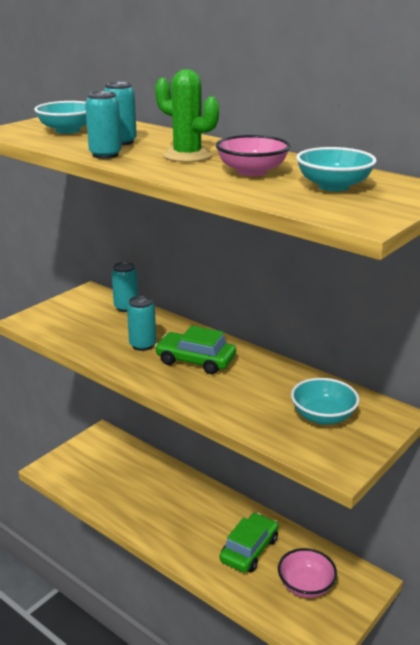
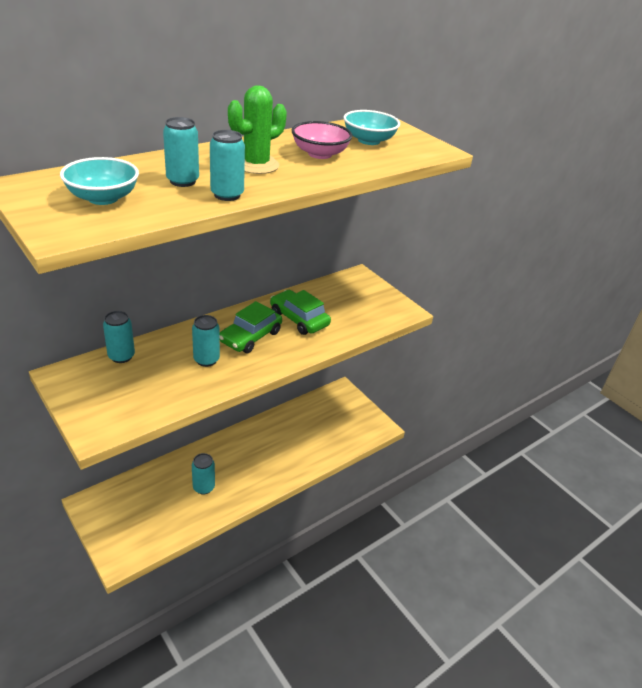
camera: 80 degrees left, 10 degrees up
green car [220,513,279,573] -> green car moved to [270,290,331,335]
pink bowl [278,548,337,598] -> none
turquoise bowl [291,378,360,425] -> none
none -> turquoise can [192,453,215,494]

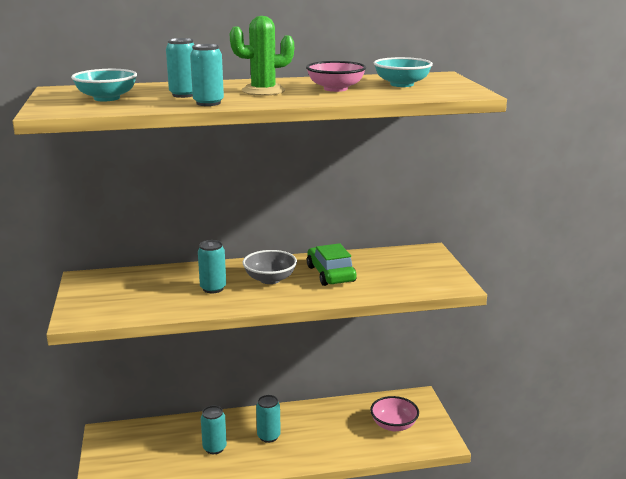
camera: 30 degrees right, 15 degrees down
turquoise can [103,311,135,363] -> turquoise can moved to [256,395,281,443]
green car [220,301,282,353] -> grey bowl [242,250,297,284]
none -> pink bowl [370,396,419,431]

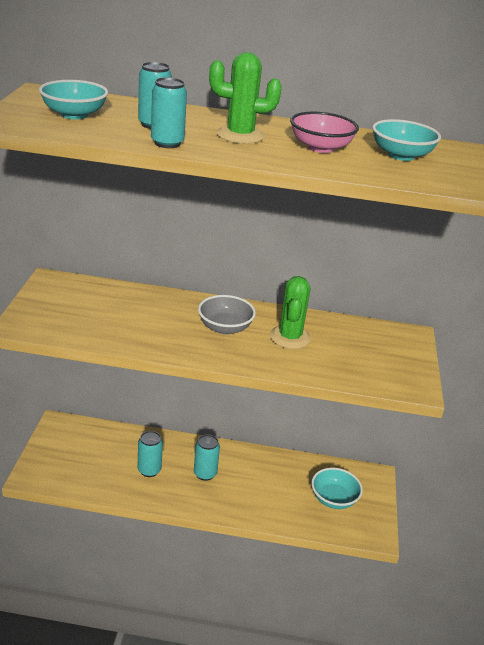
camera: 15 degrees right, 10 degrees up
turquoise can [198,240,226,293] -> none
green car [307,243,357,286] -> green cactus [270,276,311,349]
pink bowl [370,396,419,431] -> turquoise bowl [311,468,363,509]

